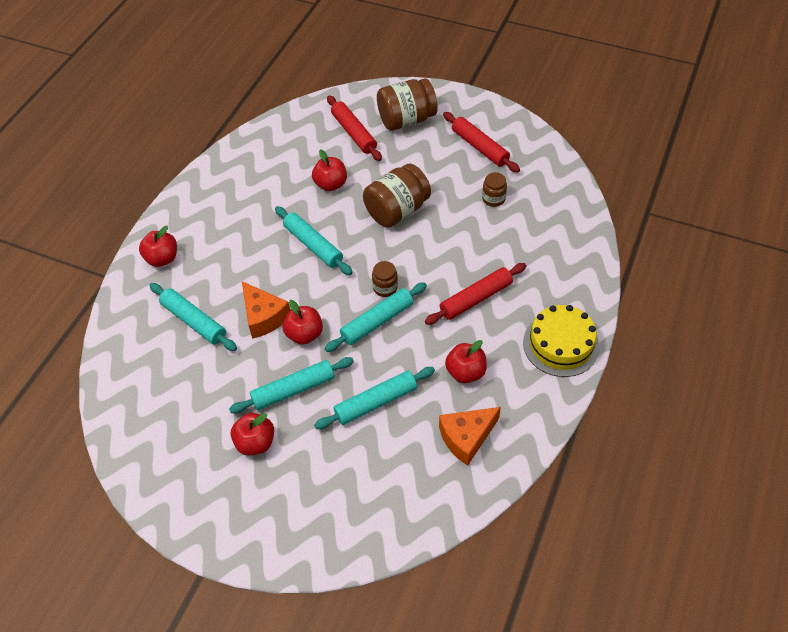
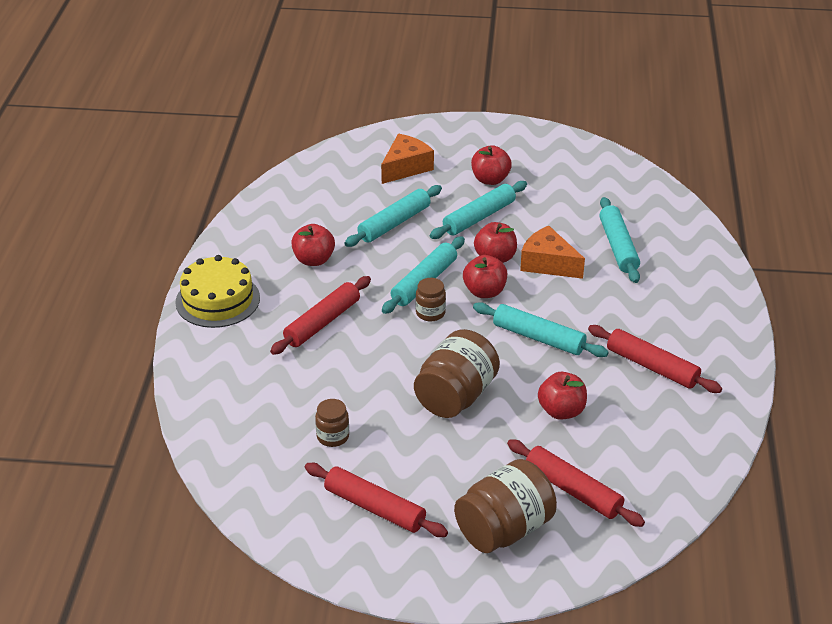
camera: 160 degrees right, 15 degrees down
red apple [139,226,177,267] -> red apple moved to [463,255,507,298]
turquoise rolling pin [149,283,237,351] -> turquoise rolling pin turned 60 degrees clockwise [599,197,640,283]
orange cheese [439,407,501,466] -> orange cheese moved to [381,134,434,184]
none -> red rolling pin [588,325,722,393]

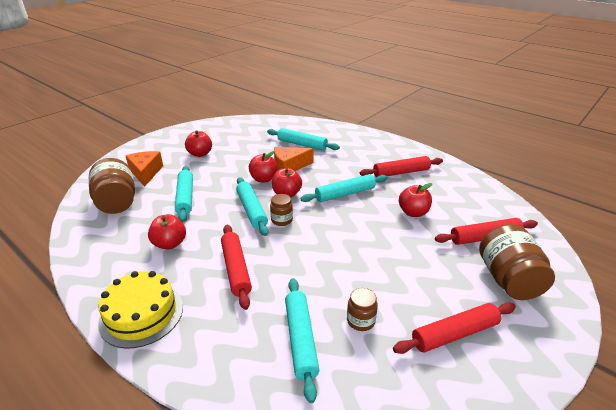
camera: 55 degrees left, 5 degrees down
brown jar [414,329,500,418] -> brown jar moved to [89,158,135,214]
turquoise rolling pin [430,181,527,239] -> turquoise rolling pin moved to [285,278,320,403]

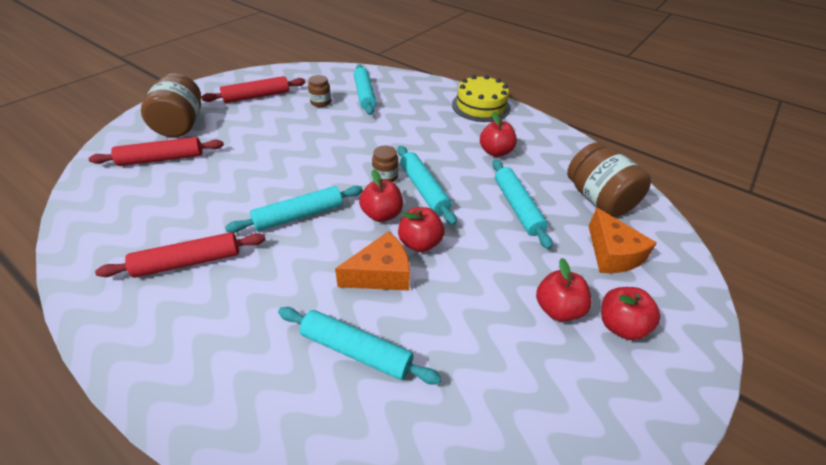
camera: 175 degrees right, 10 degrees up
red rolling pin [221,225,252,310] -> none
red apple [399,183,432,217] -> red apple moved to [601,287,660,340]

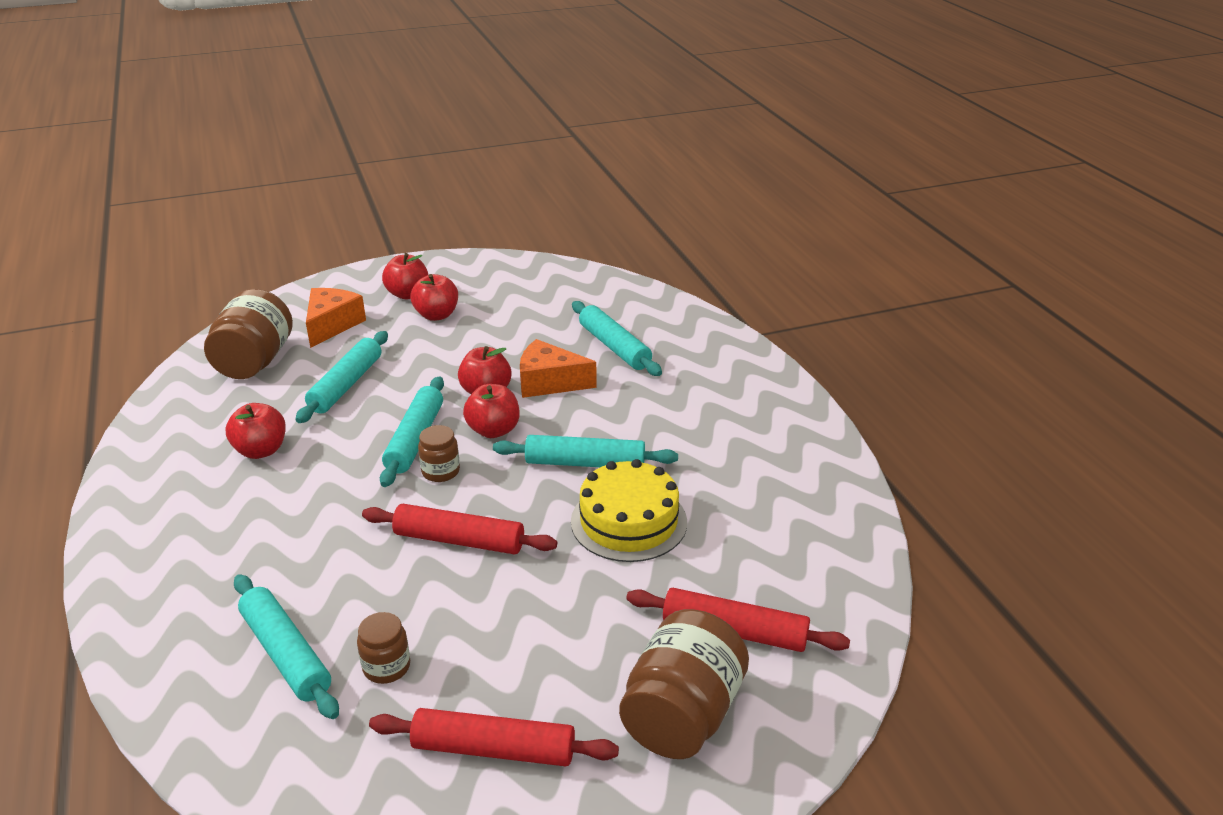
camera: 145 degrees left, 10 degrees down
red rolling pin [95,232,265,278] -> red rolling pin moved to [362,504,557,554]
turquoise rolling pin [354,65,376,115] -> turquoise rolling pin turned 60 degrees counterclockwise [234,574,339,719]
yellow cake [452,75,511,122] -> yellow cake moved to [571,459,687,562]

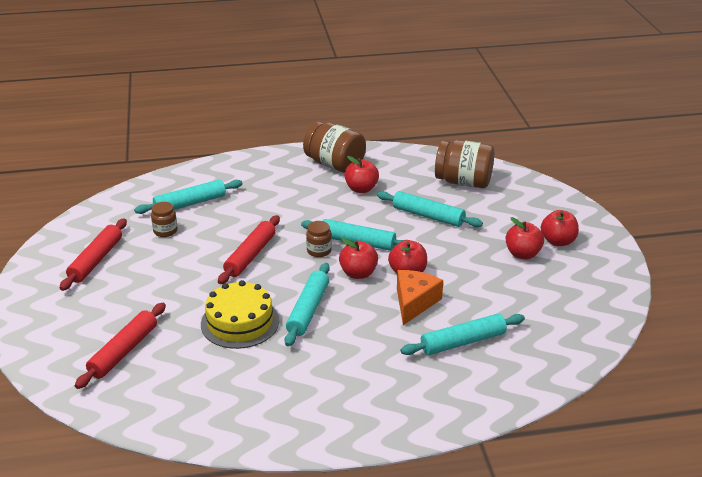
camera: 100 degrees right, 0 degrees up
orange cheese [306,288,366,348] -> none
brown jar [619,609,749,759] -> brown jar moved to [303,121,366,173]

